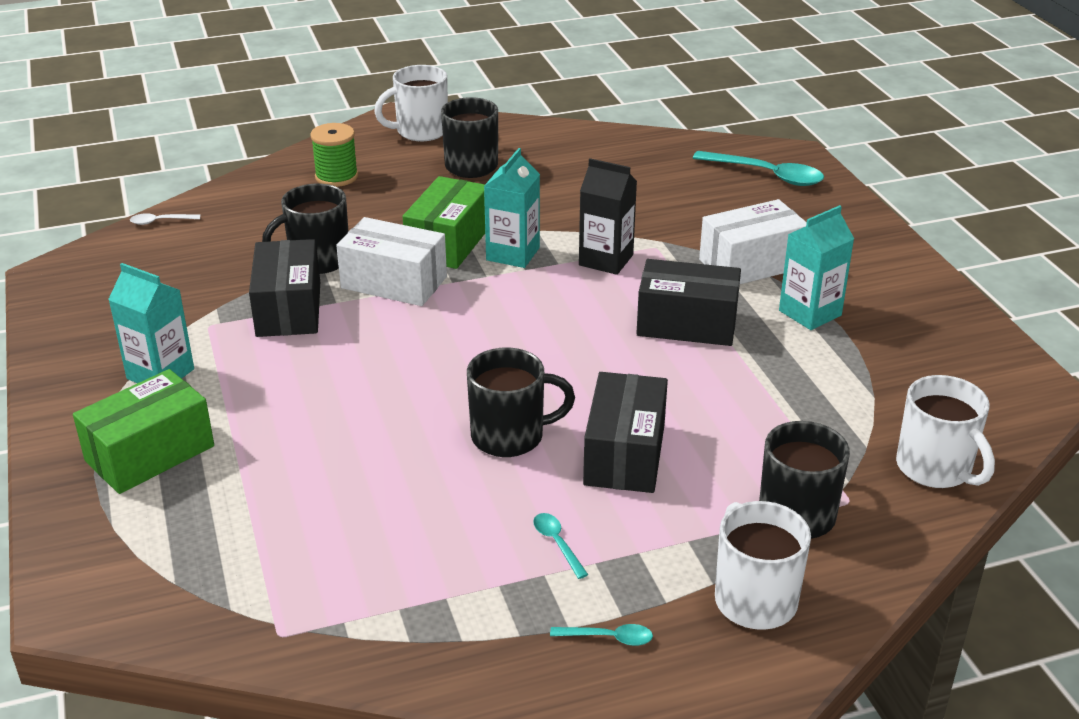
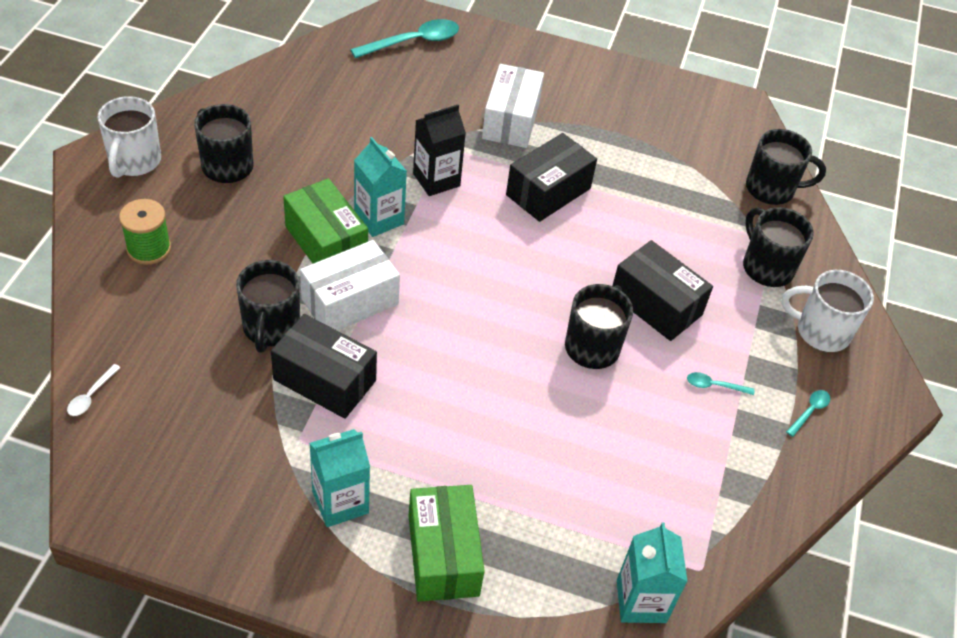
camera: 60 degrees left, 15 degrees up
turquoise carton [779,205,854,330] -> turquoise carton moved to [617,523,688,623]
white mug [896,375,995,488] -> black mug [746,129,826,205]

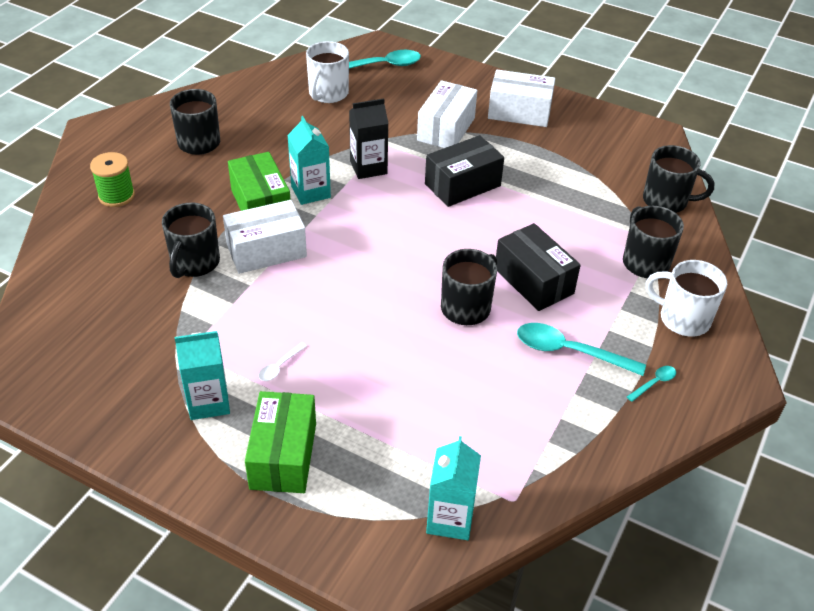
camera: 15 degrees right, 5 degrees down
white spoon [67,364,121,416] -> white spoon moved to [259,342,307,381]
white mug [97,96,161,178] -> white mug moved to [306,41,349,103]
black box [271,314,377,419] -> none
turquoise spoon [687,372,754,395] -> turquoise spoon [517,323,646,376], size x2.09
none -> white box [488,70,555,127]

